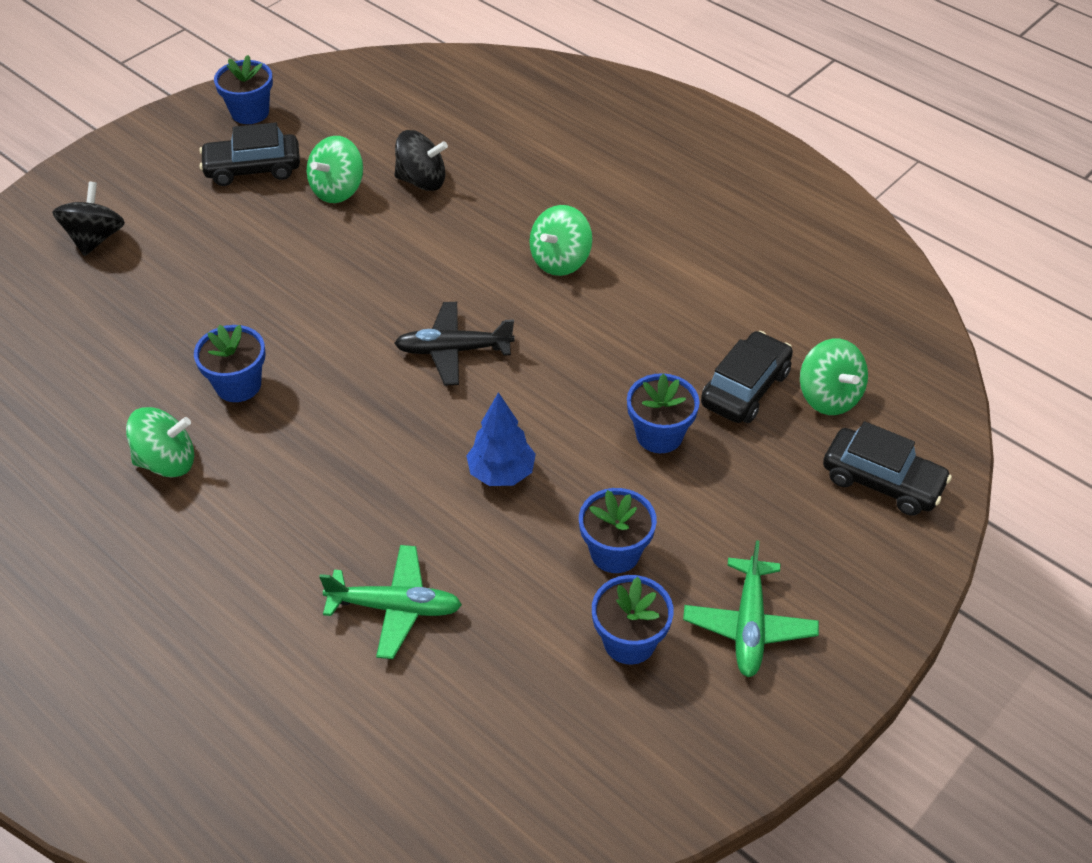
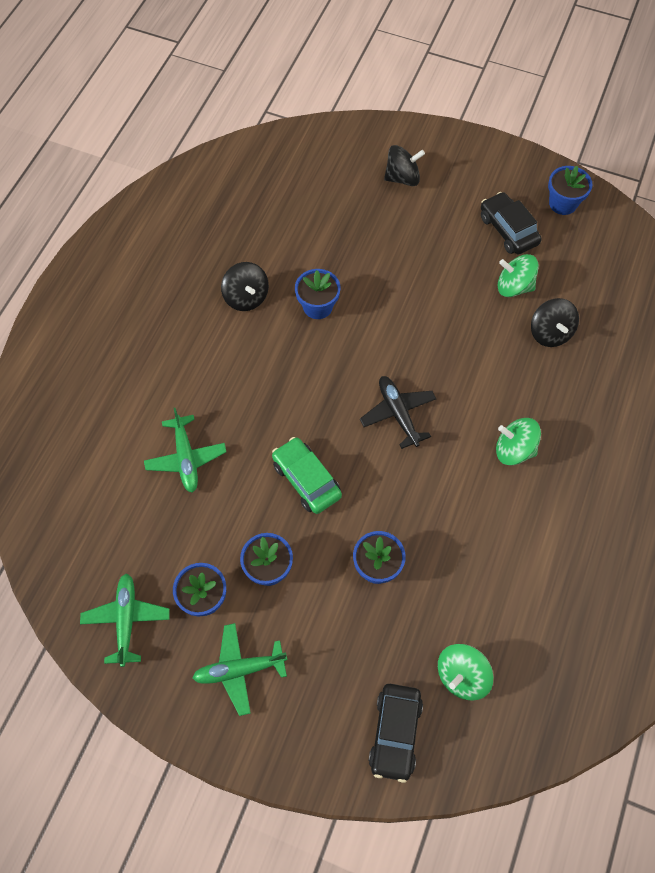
camera: 70 degrees right, 15 degrees up
green spinning top [126,407,194,477] -> black spinning top [221,262,269,311]
blue tree [466,392,536,486] -> green car [272,437,342,514]
black car [701,331,793,423] -> none
none -> green plane [80,573,170,667]

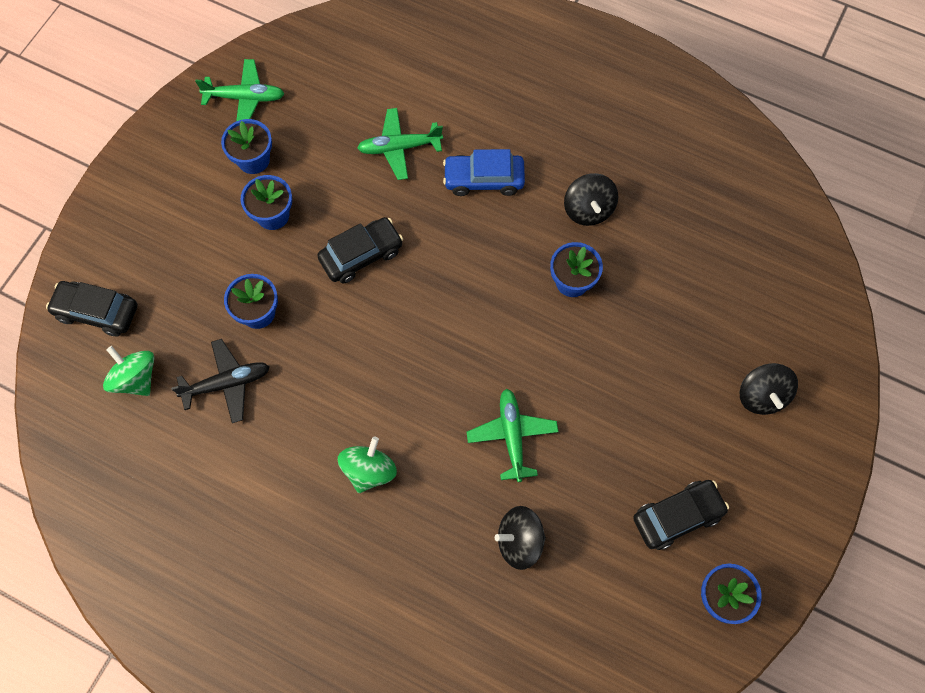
camera: 95 degrees right, 5 degrees up
green plane [192,623,287,716] -> green plane moved to [467,389,559,482]
black spinning top [221,262,269,311] -> black spinning top turned 75 degrees counterclockwise [564,173,618,226]
green car [272,437,342,514] -> black car [317,217,403,284]
black plane [360,376,436,449] -> black plane moved to [171,339,269,423]
green spinning top [498,254,539,297] -> none
none -> blue car [443,149,525,196]

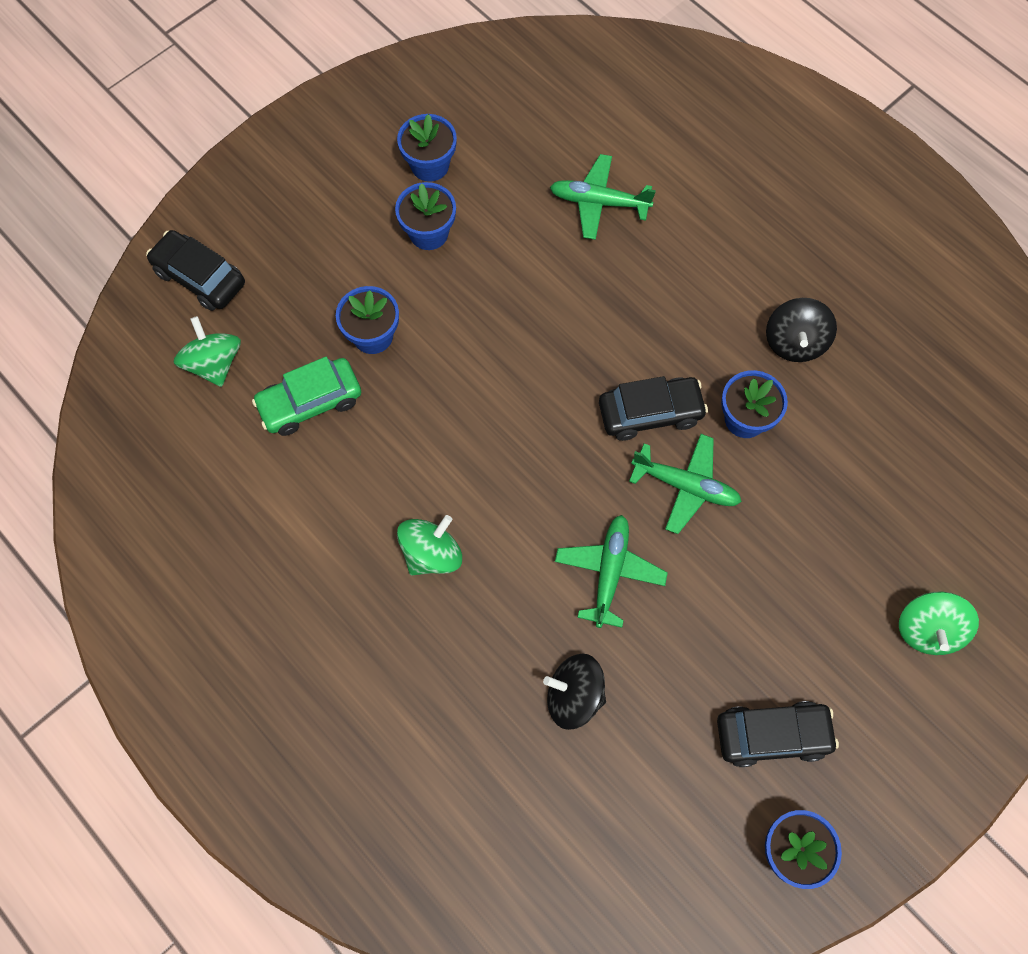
camera: 20 degrees right, 0 degrees up
black plane [171,339,269,423] -> green car [252,357,361,436]
green plane [195,59,285,121] -> green plane moved to [629,434,742,534]
black car [317,217,403,284] -> black car moved to [599,376,708,441]
blue car [443,149,525,196] -> none
black spinning top [740,363,798,415] -> green spinning top [899,591,979,655]

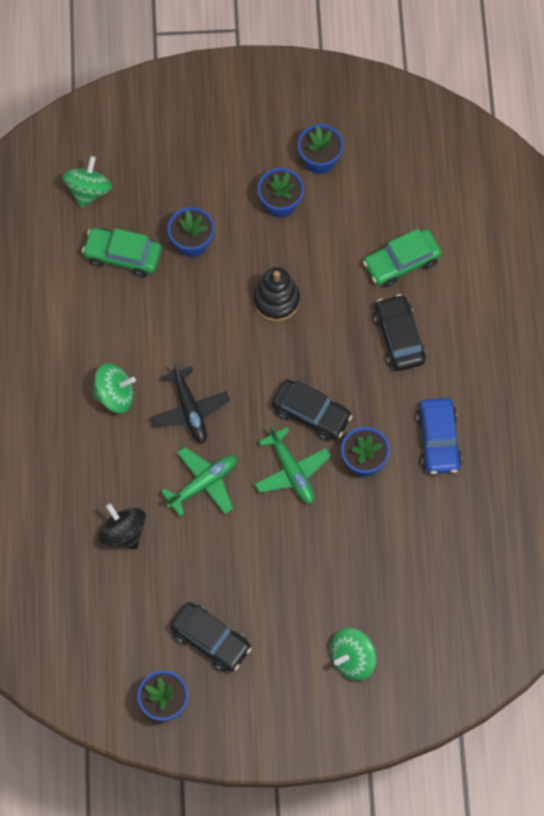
camera: 40 degrees right, 0 degrees up
black car [146,230,245,311] -> black car moved to [373,294,426,371]
green plane [550,154,656,240] -> green car [363,229,442,287]
black spinning top [766,298,837,362] -> blue car [417,398,462,474]
none -> black plane [151,362,230,444]
none -> black stacking toy [253,267,300,322]

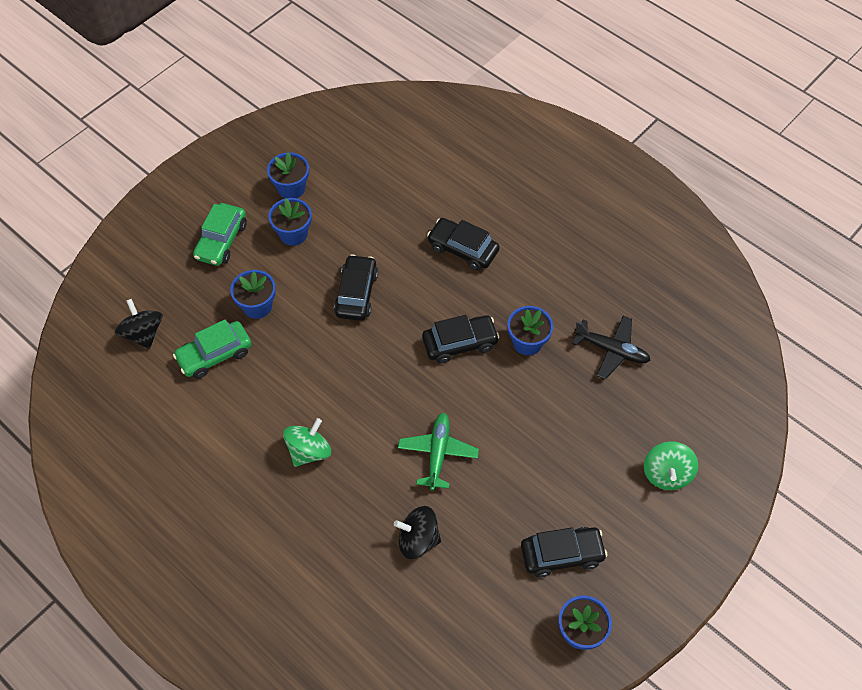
camera: 45 degrees left, 10 degrees down
green spinning top [63,156,112,208] -> black spinning top [115,299,163,349]
black plane [151,362,230,444] -> black plane moved to [572,316,650,380]
black stacking toy [253,267,300,322] -> black car [334,254,378,321]
green plane [255,426,331,504] -> none
green car [363,229,442,287] -> green car moved to [193,203,247,266]
blue car [417,398,462,474] -> none

